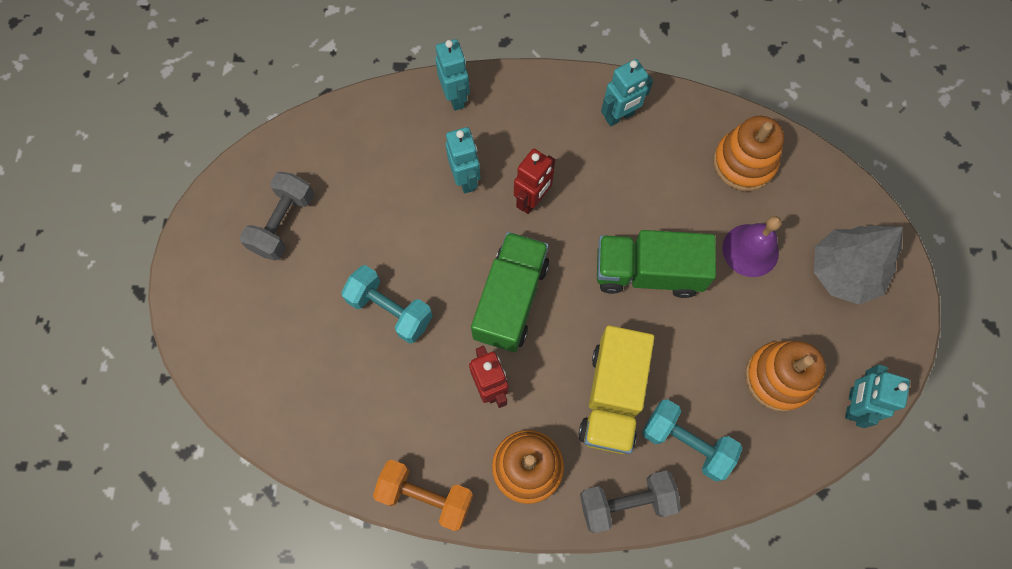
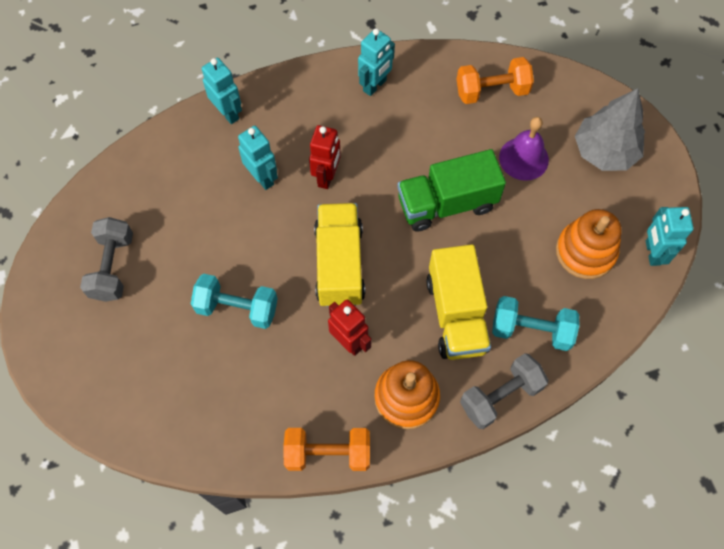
camera: 20 degrees left, 5 degrees down
green truck [471,232,549,352] -> yellow truck [314,203,365,307]
orange stacking toy [713,116,784,191] -> orange dumbbell [457,57,534,104]

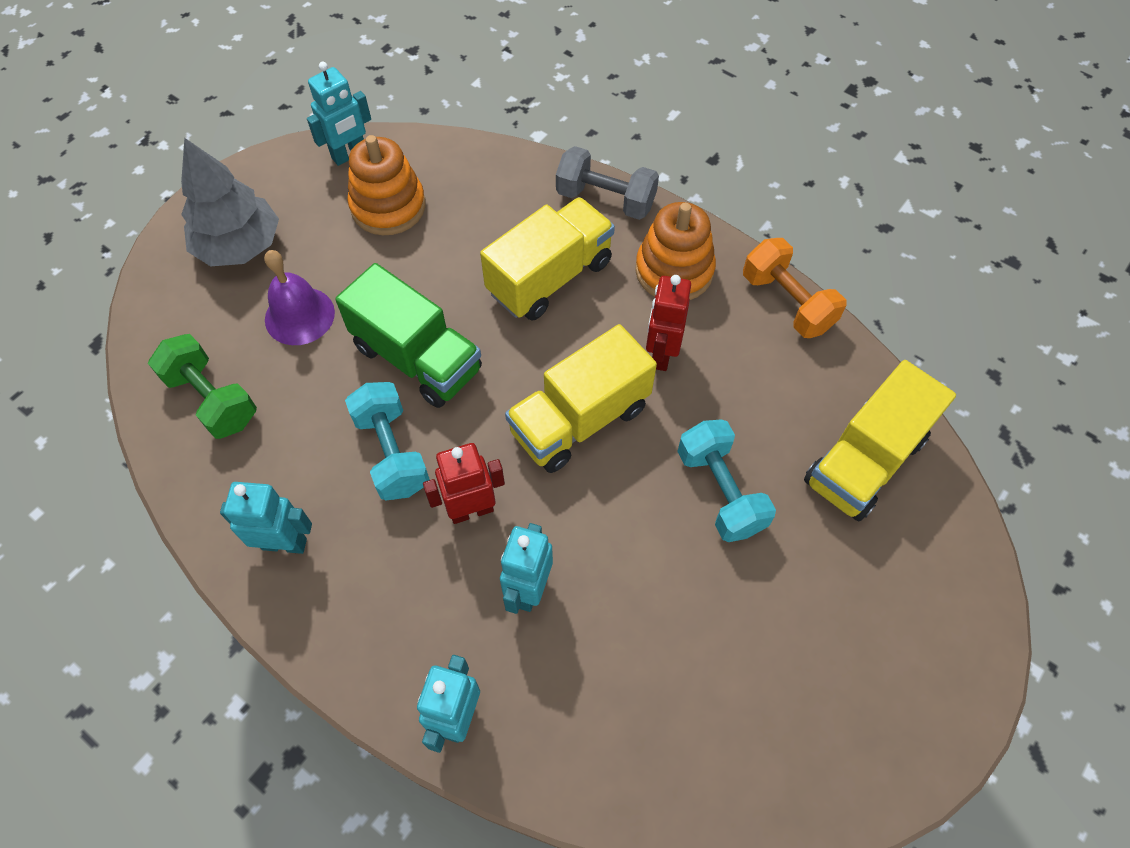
camera: 125 degrees left, 5 degrees down
grey dumbbell [80,217,133,302] -> none
orange dumbbell [457,57,534,104] -> green dumbbell [148,334,257,439]
turquoise dumbbell [492,296,580,351] -> turquoise dumbbell moved to [345,382,430,501]
none -> yellow truck [804,360,956,521]

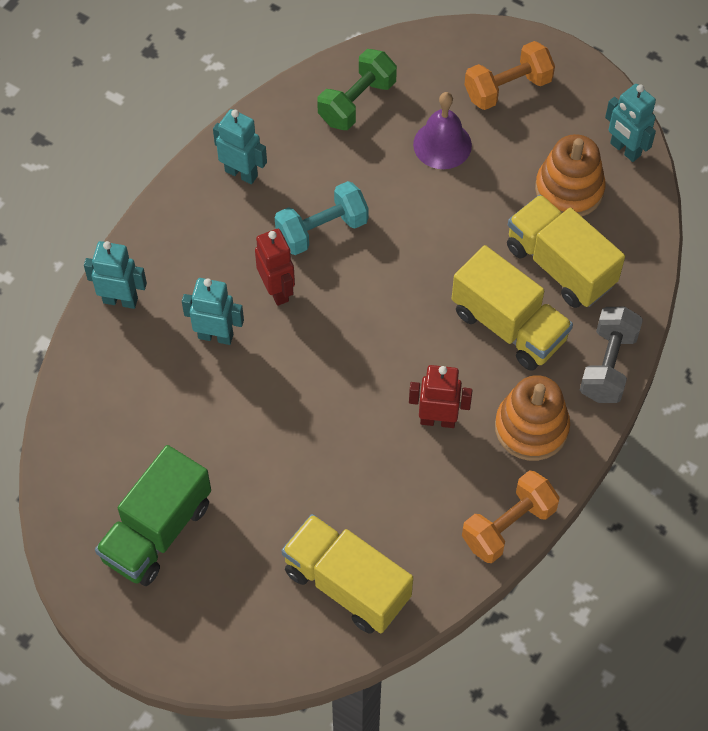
camera: 85 degrees right, 0 degrees up
grey tree [181,138,279,266] -> orange dumbbell [464,41,555,110]
turquoise robot [220,482,312,554] -> turquoise robot turned 60 degrees counterclockwise [213,109,267,184]
green truck [335,263,482,408] -> green truck moved to [95,445,211,586]
yellow truck [505,324,657,473] -> yellow truck moved to [507,195,625,308]
turquoise dumbbell [677,419,776,542] -> none

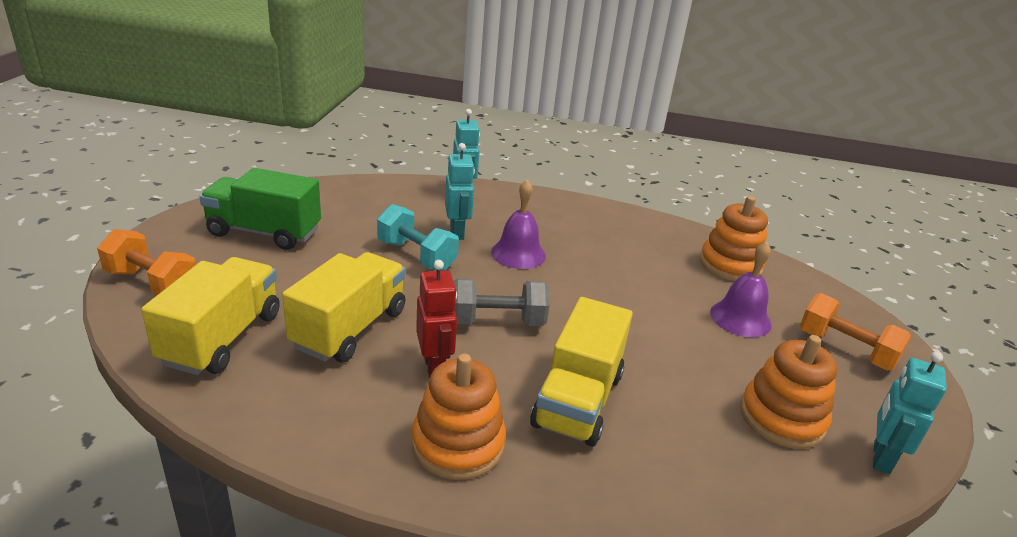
camera: 65 degrees right, 30 degrees down
turquoise robot [213,109,267,184] -> none
red robot [255,229,295,306] -> purple bell [491,180,546,269]
turquoise dumbbell [275,181,369,255] -> turquoise dumbbell moved to [377,204,459,271]
green dumbbell [317,49,397,130] -> orange stacking toy [700,196,768,281]
orange dumbbell [462,471,560,563] -> orange dumbbell moved to [97,229,196,296]
yellow truck [507,195,625,308] -> yellow truck moved to [282,252,406,363]
grey dumbbell [580,306,643,403] -> grey dumbbell moved to [453,278,550,326]

